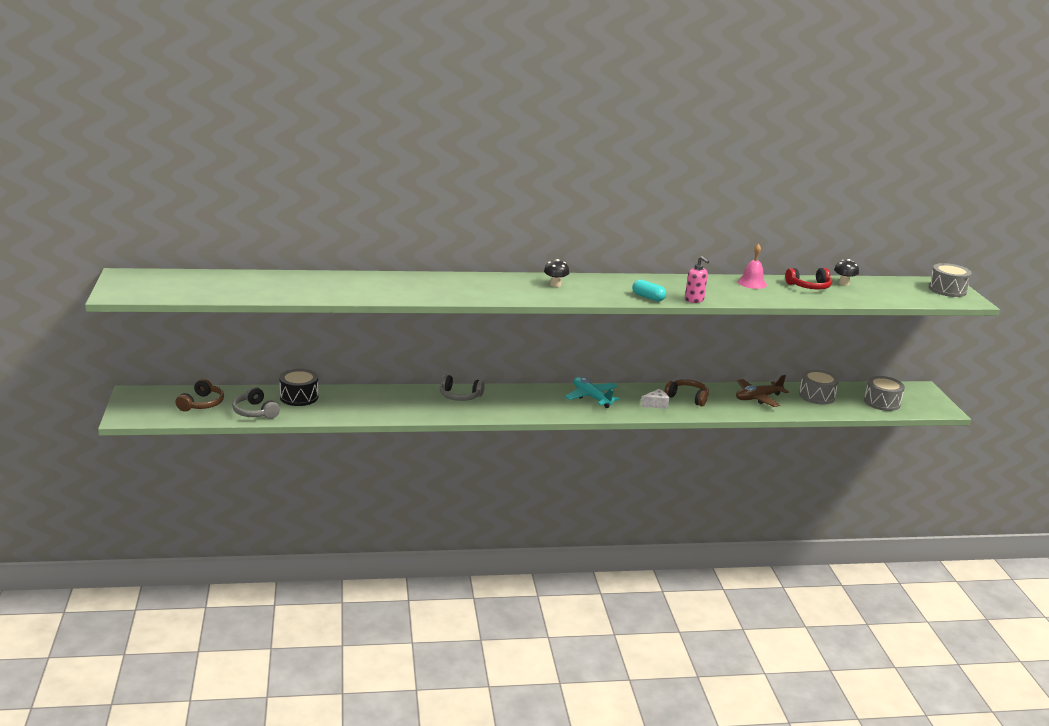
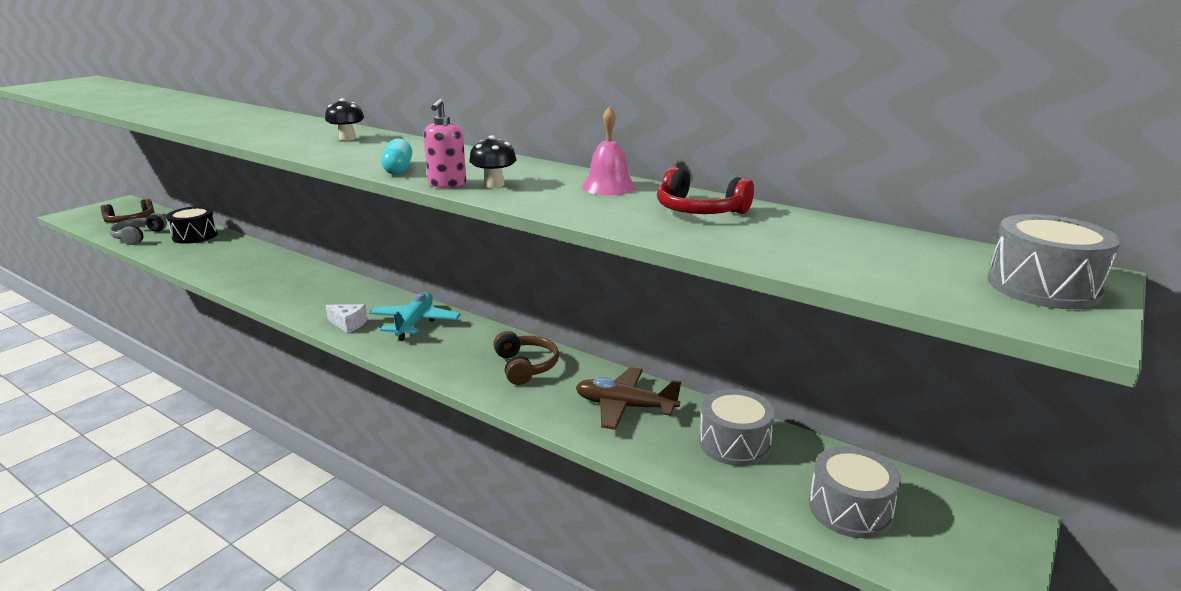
camera: 45 degrees right, 0 degrees up
grey headphones [440,375,485,401] -> none
white cheese [641,389,669,409] -> white cheese moved to [325,304,368,333]
black mushroom [834,259,859,285] -> black mushroom moved to [469,135,517,188]

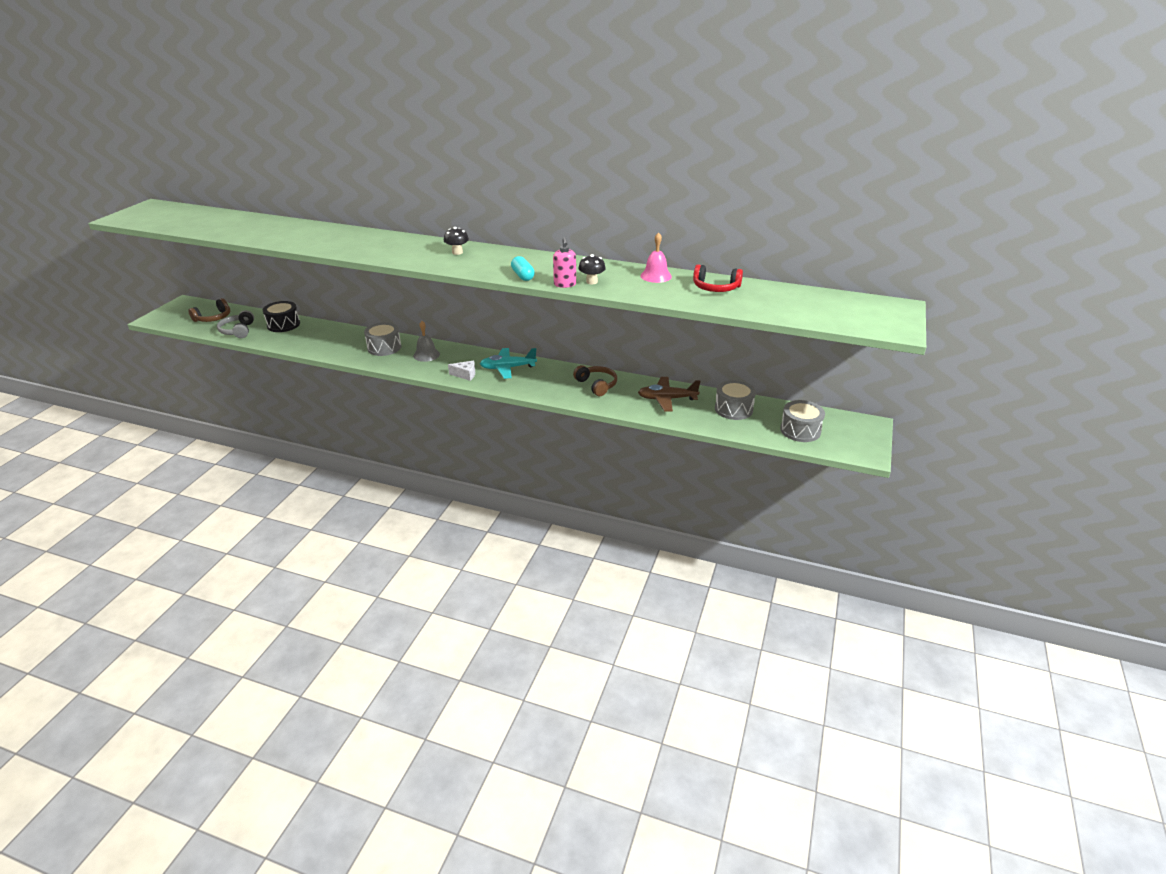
camera: 15 degrees left, 10 degrees up
turquoise plane [369,292,461,340] -> turquoise plane turned 90 degrees counterclockwise [480,348,537,379]
grey drum [987,214,1120,309] -> grey drum moved to [364,322,401,356]
none -> grey bell [413,321,440,362]

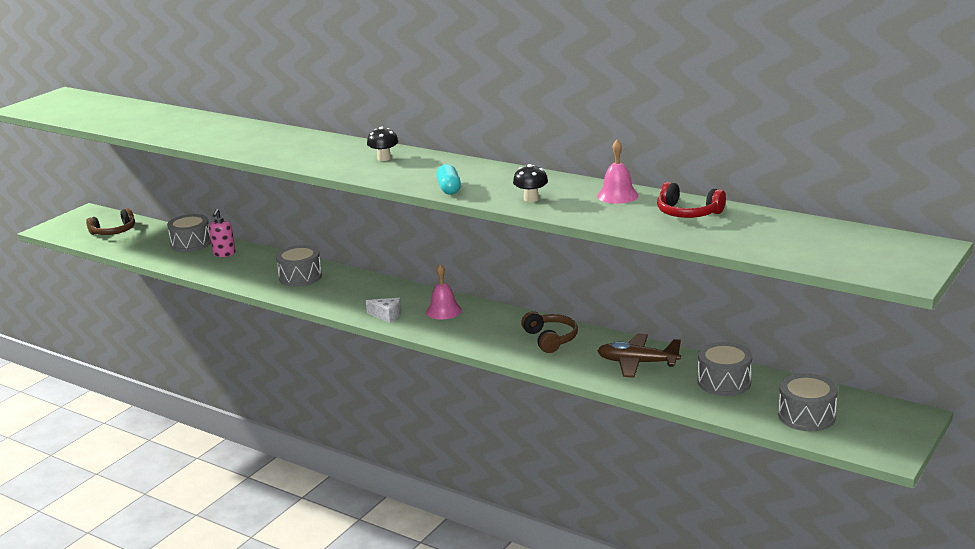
camera: 15 degrees right, 10 degrees down
grey headphones [217,310,254,338] -> none
black drum [263,301,300,332] -> grey drum [167,214,211,252]
grey bell [413,321,440,362] -> none
turquoise plane [480,348,537,379] -> pink bell [426,264,462,320]
pink soap dispenser [553,237,576,288] -> pink soap dispenser moved to [209,209,236,257]

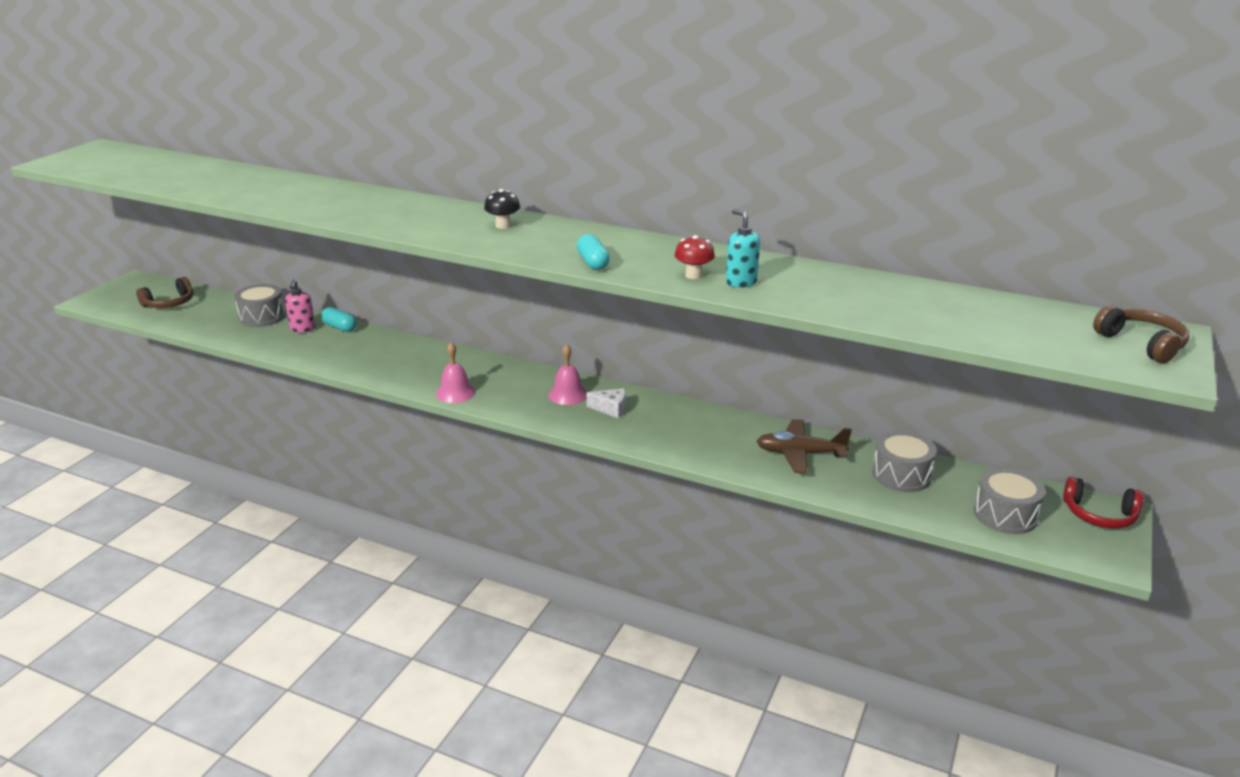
camera: 10 degrees left, 5 degrees up
grey drum [276,245,322,287] -> none
white cheese [366,298,401,323] -> white cheese moved to [587,388,625,418]
black mushroom [513,164,548,202] -> red mushroom [675,235,715,279]
brown headphones [521,311,578,353] -> brown headphones moved to [1093,305,1189,363]
pink bell [597,140,639,204] -> pink bell moved to [436,343,476,403]
red headphones [657,182,726,218] -> red headphones moved to [1063,477,1143,528]
none -> turquoise capsule [321,307,357,332]
none -> turquoise soap dispenser [726,209,760,288]

